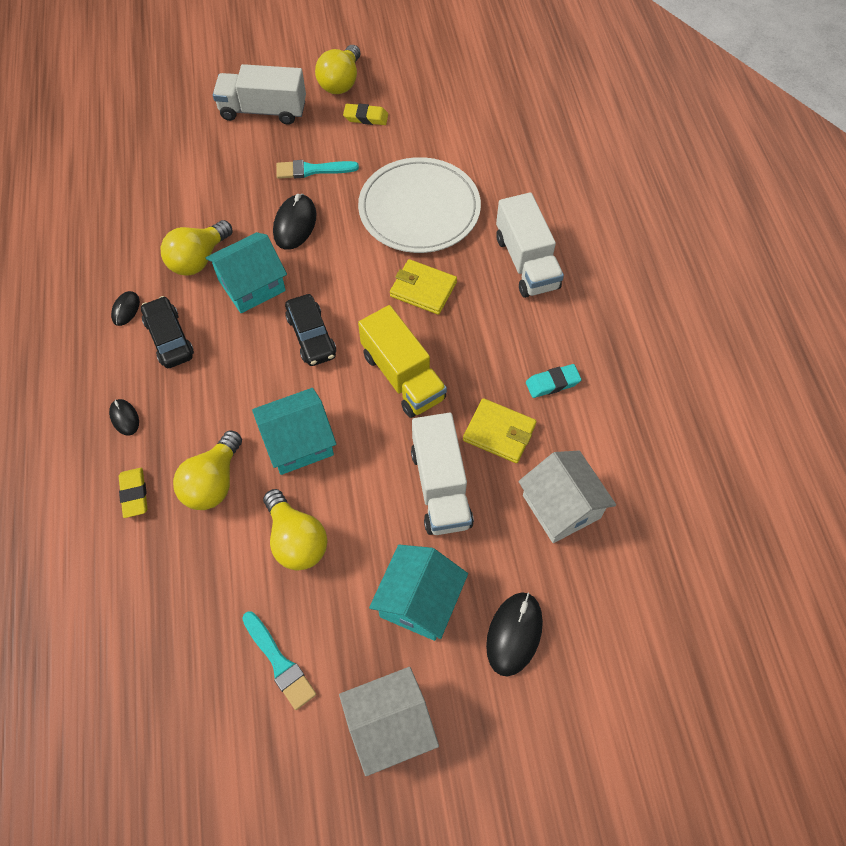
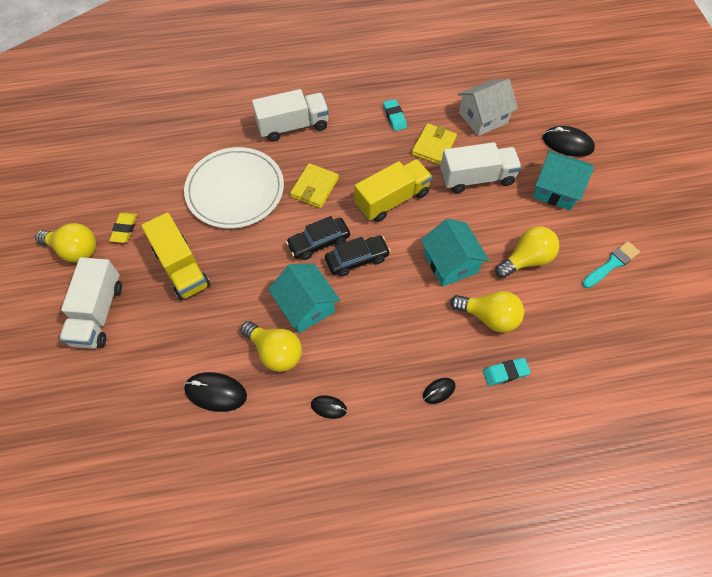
camera: 90 degrees left, 0 degrees up
yellow eraser [119,468,148,518] -> turquoise eraser [483,358,531,386]
black car [141,296,194,368] -> black car moved to [286,216,350,260]
black mouse [273,194,316,250] -> black mouse moved to [184,372,247,412]
turquoise brush [276,160,359,179] -> yellow truck [141,212,210,300]
white house [339,667,439,776] -> none

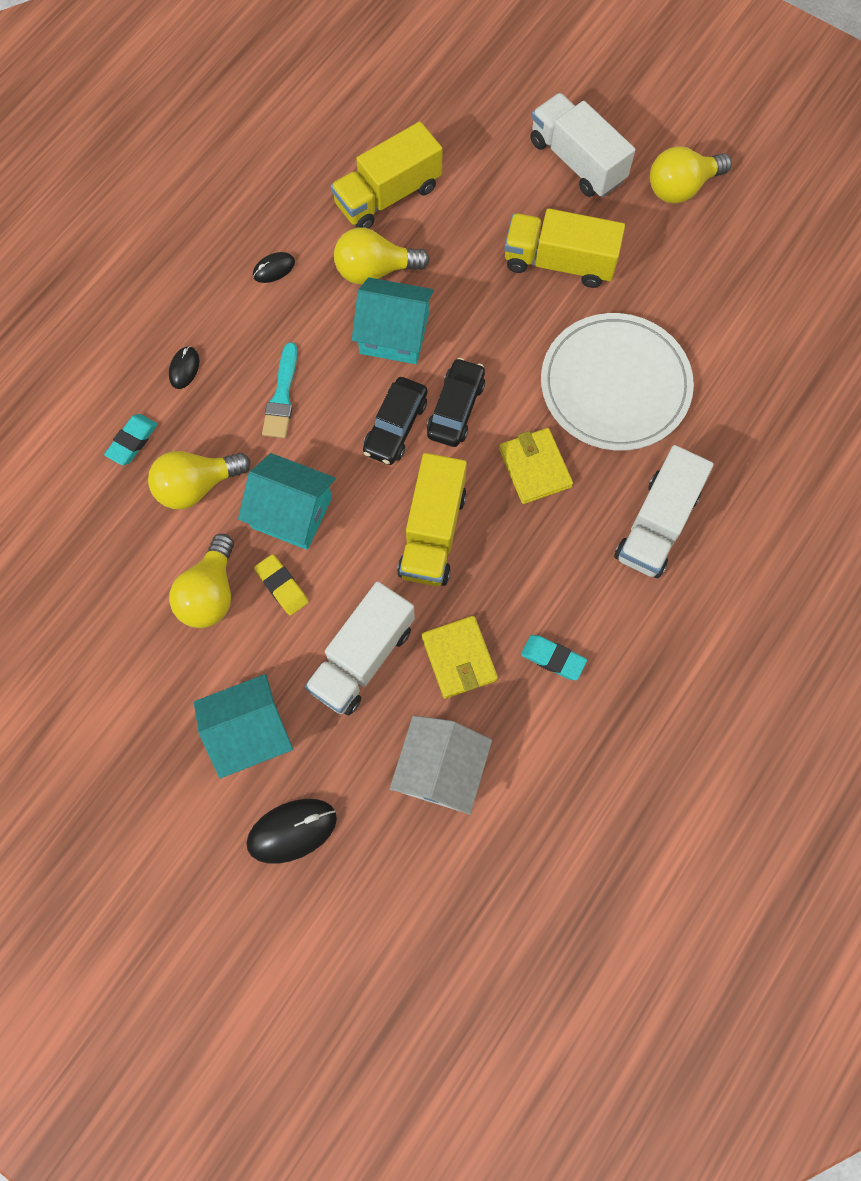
camera: 135 degrees right, 10 degrees up
yellow eraser [109,213,137,243] -> yellow eraser moved to [254,554,309,616]
black mouse [184,372,247,412] -> yellow truck [331,121,443,229]
turquoise brush [582,241,640,288] -> turquoise brush moved to [262,342,298,438]

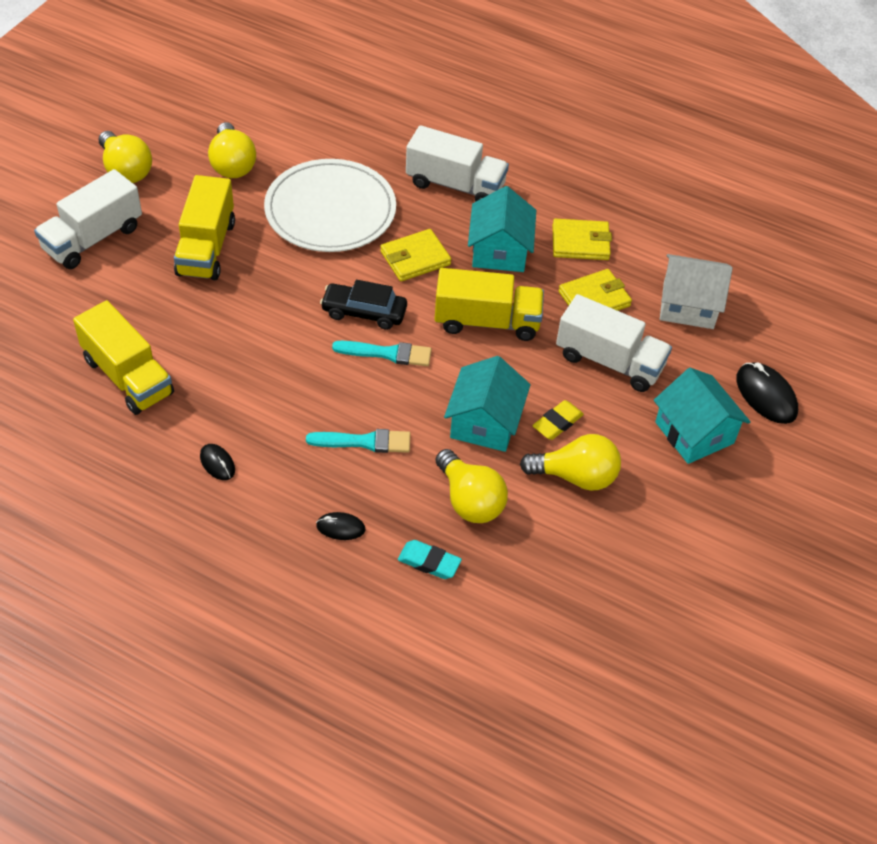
camera: 100 degrees left, 20 degrees down
yellow light bulb [334,227,430,285] -> yellow light bulb moved to [208,122,256,178]
turquoise house [352,277,434,364] -> turquoise house moved to [468,186,536,272]
black car [363,377,427,465] -> turquoise brush [332,341,432,366]
turquoise eraser [521,635,587,680] -> yellow wallet [553,219,612,260]

